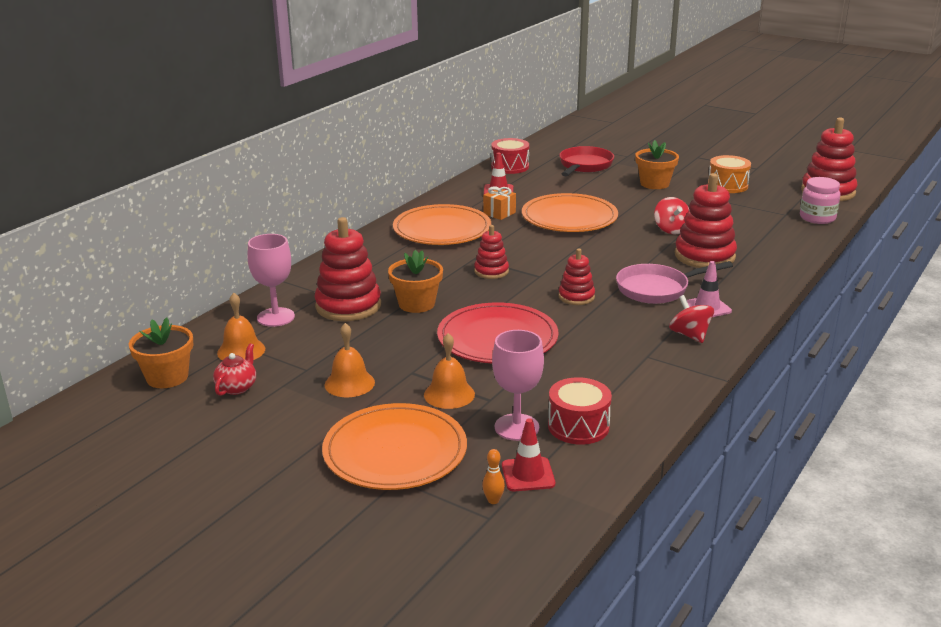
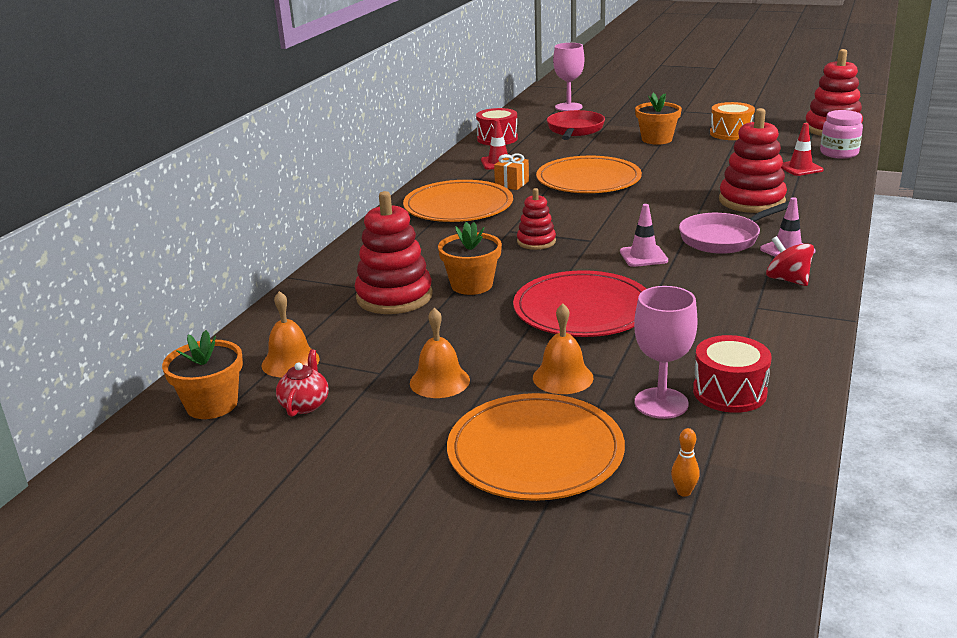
camera: 10 degrees left, 0 degrees up
pink goblet [247,234,295,327] -> pink goblet moved to [553,43,584,111]
red traffic cone [502,418,555,491] -> red traffic cone moved to [781,123,824,176]
red stacking toy [559,248,595,305] -> pink traffic cone [620,204,668,267]
red spinning top [654,197,689,234] -> none

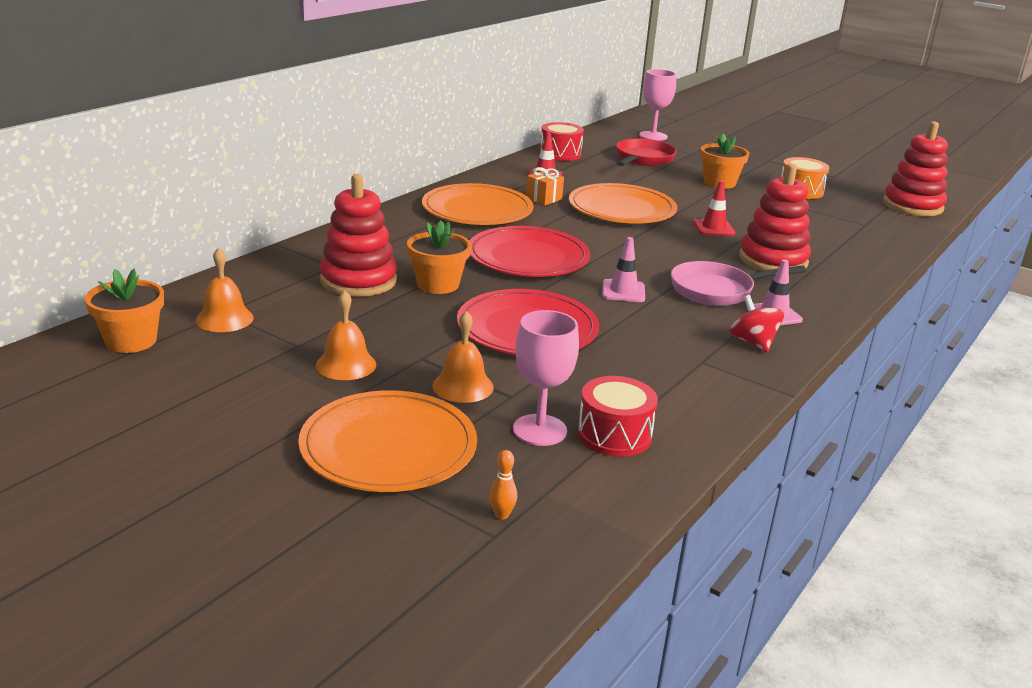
camera: 10 degrees right, 0 degrees up
red teapot [276,349,329,417] -> none
red stacking toy [517,188,556,250] -> red plate [469,226,590,277]
red traffic cone [781,123,824,176] -> red traffic cone moved to [693,180,736,236]
pink jar [820,110,863,159] -> none

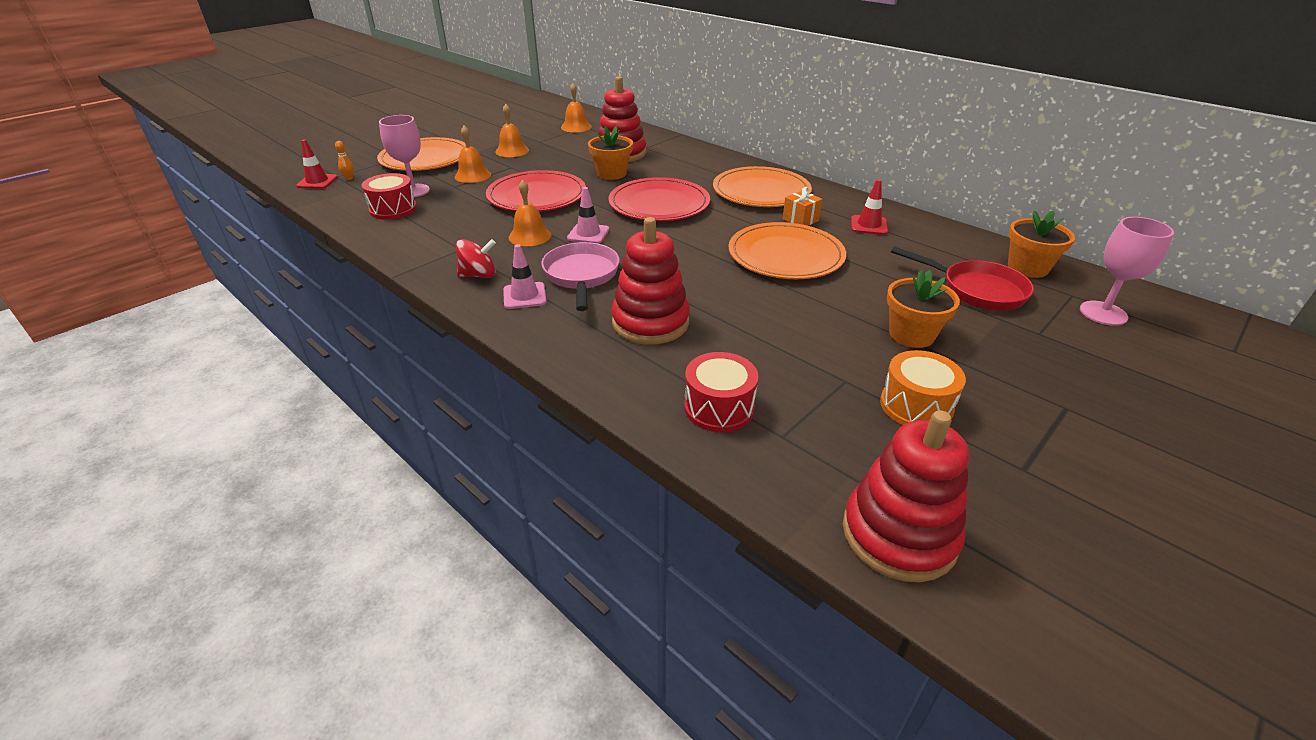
camera: 100 degrees right, 10 degrees up
orange flower pot [85,269,164,353] -> orange flower pot moved to [1008,210,1075,278]
red drum [540,122,584,161] -> red drum moved to [684,352,758,432]
red traffic cone [693,180,736,236] -> red traffic cone moved to [296,139,338,189]
none -> orange bell [509,180,551,246]

